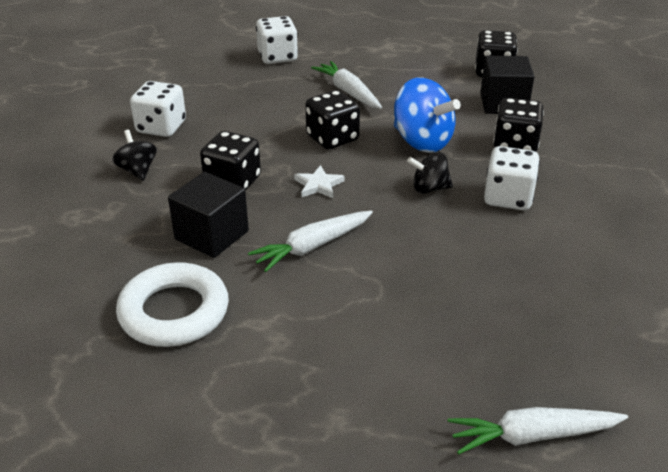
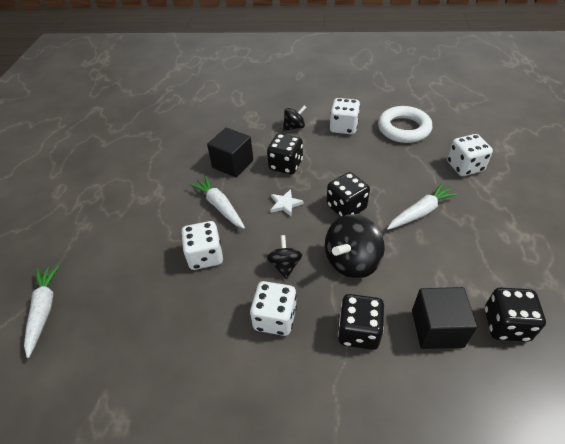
camera: 90 degrees right, 10 degrees up
white ring [116,262,229,347] -> white ring moved to [378,106,432,143]
blue spinning top [394,77,461,153] -> black spinning top [325,214,385,278]
none -> white dice [181,221,223,270]

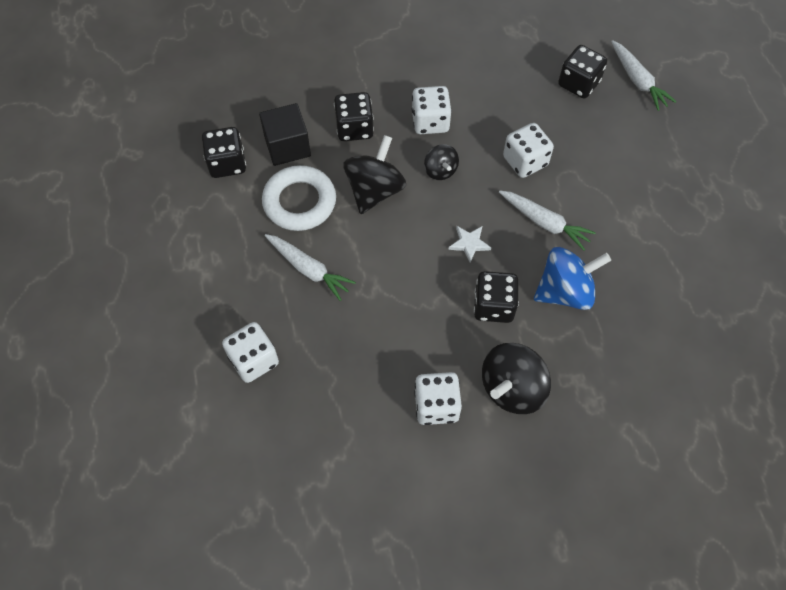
camera: 160 degrees right, 15 degrees up
black cube [207,128,253,177] -> blue spinning top [534,247,611,310]
black spinning top [283,105,307,131] -> black spinning top [482,343,551,414], size x1.76
black dice [327,172,370,217] -> black dice moved to [558,45,607,98]
white ring [378,106,432,143] -> white ring moved to [262,165,336,231]
white carrot [387,183,458,230] -> white carrot turned 90 degrees counterclockwise [265,234,356,301]

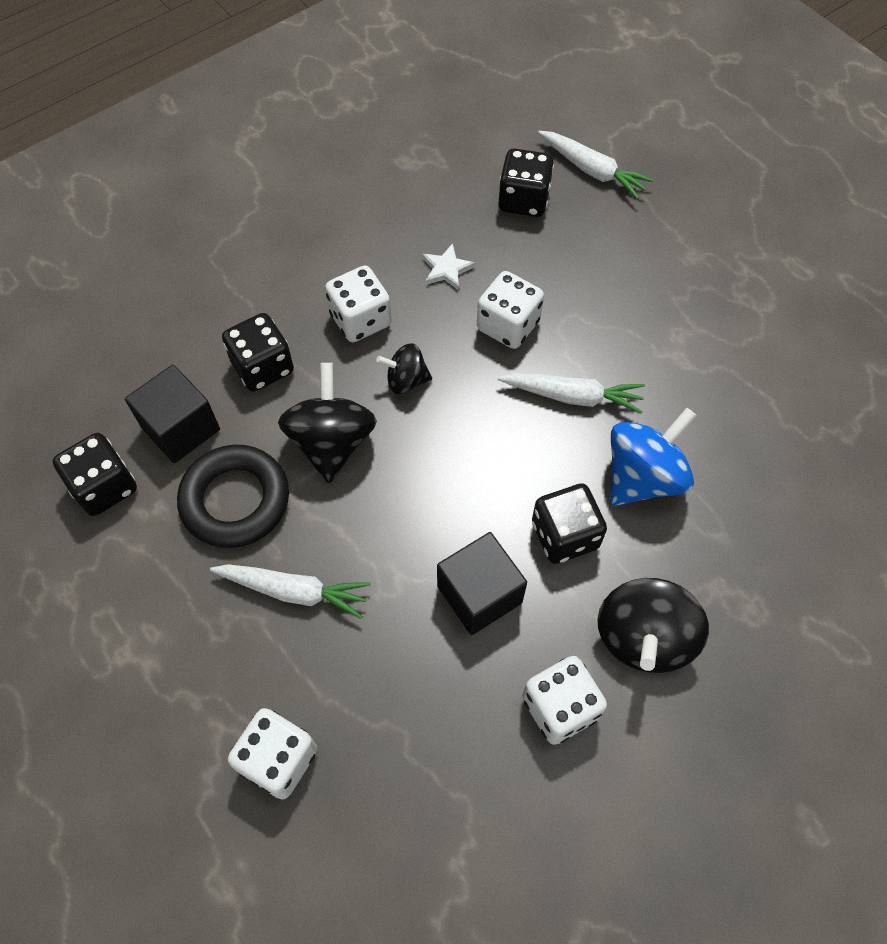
camera: 25 degrees left, 0 degrees up
white ring [262,165,336,231] -> black ring [177,445,289,548]
black spinning top [424,144,459,180] -> black spinning top turned 135 degrees clockwise [376,343,432,394]
white star [449,226,491,263] -> white star moved to [422,243,475,291]
none -> black cube [437,532,527,635]

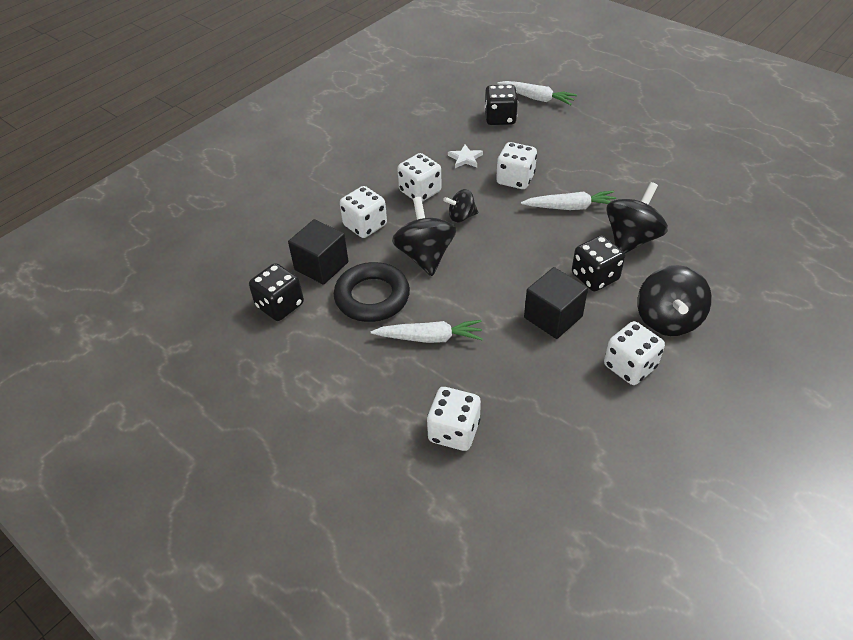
camera: 10 degrees left, 15 degrees down
black dice [222,313,294,392] -> white dice [340,186,387,238]
blue spinning top [610,408,697,506] -> black spinning top [606,182,668,253]

